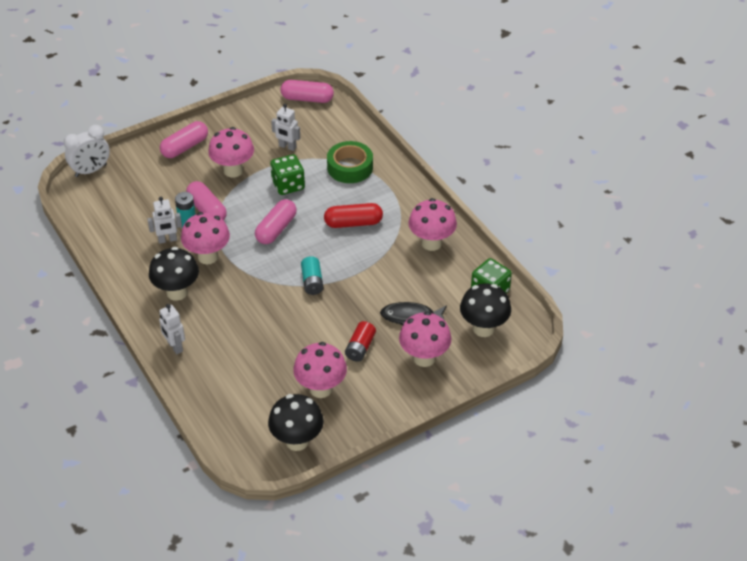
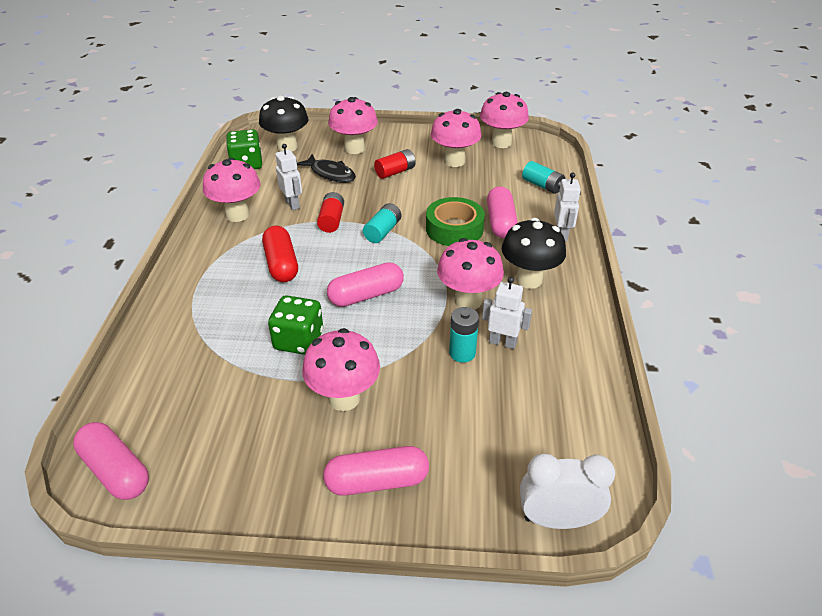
camera: 145 degrees left, 5 degrees down
pink capsule [186,181,227,220] -> pink capsule moved to [487,186,518,238]
black mushroom [268,394,324,451] -> pink mushroom [480,92,529,148]
white robot [271,104,300,151] -> white robot moved to [275,144,302,210]
red capsule [324,203,383,228] -> red capsule turned 45 degrees clockwise [262,226,298,282]
green tape [327,141,373,183] -> green tape moved to [426,197,485,246]
none -> red battery [317,192,344,233]
none -> turquoise battery [522,161,565,194]

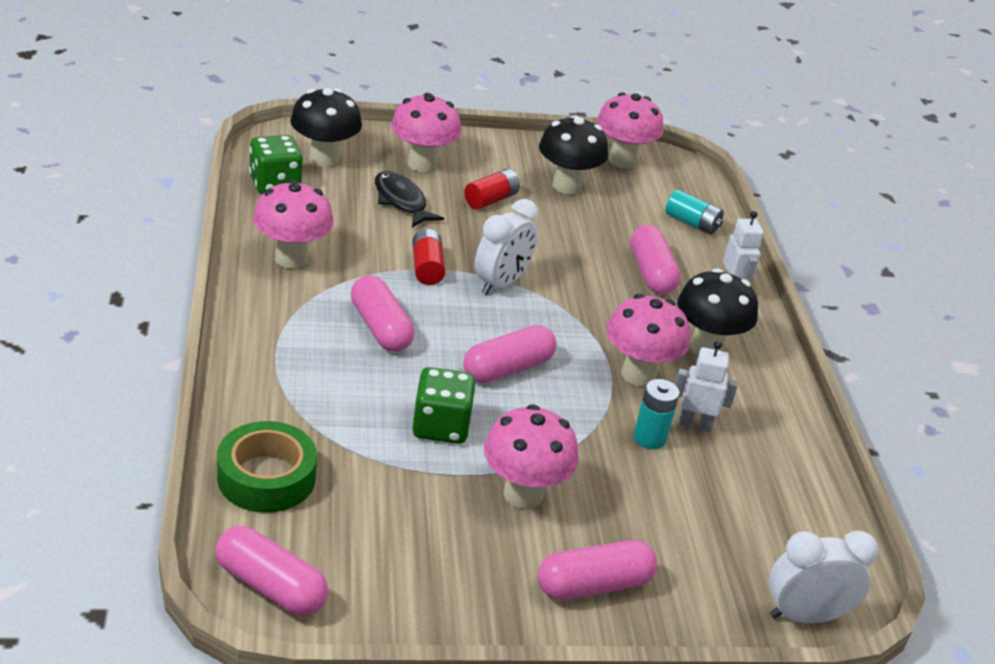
camera: 15 degrees left, 5 degrees down
red capsule [262,226,298,282] -> pink capsule [351,275,414,352]
white robot [275,144,302,210] -> none
black fish [297,154,356,183] -> black fish turned 150 degrees counterclockwise [375,171,444,227]
turquoise battery [363,203,401,243] -> white clock [475,199,539,295]
green tape [426,197,485,246] -> green tape moved to [217,421,317,513]
pink mushroom [431,109,481,167] -> black mushroom [539,115,608,195]

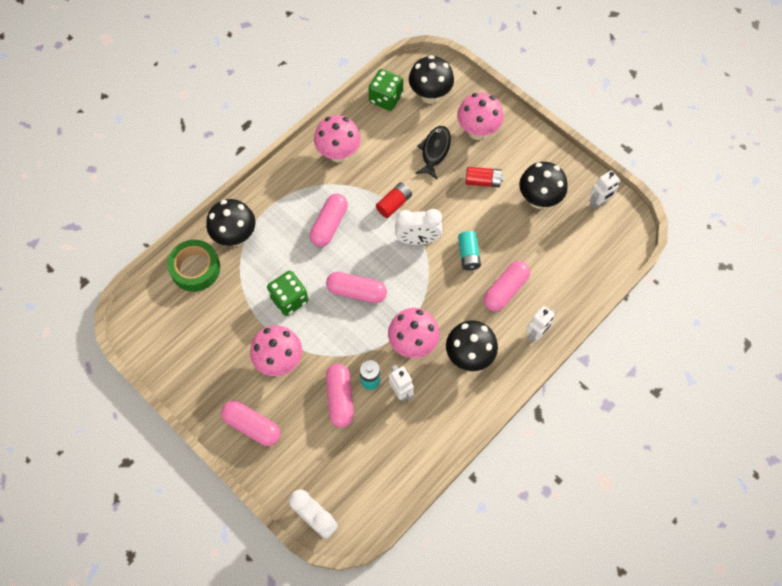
camera: 55 degrees right, 30 degrees up
pink capsule [216,526,328,616] -> pink capsule moved to [326,363,354,428]
pink mushroom [597,92,663,168] -> white robot [590,170,621,209]
turquoise battery [665,190,724,234] -> turquoise battery moved to [458,231,481,271]
none -> black mushroom [206,199,256,246]

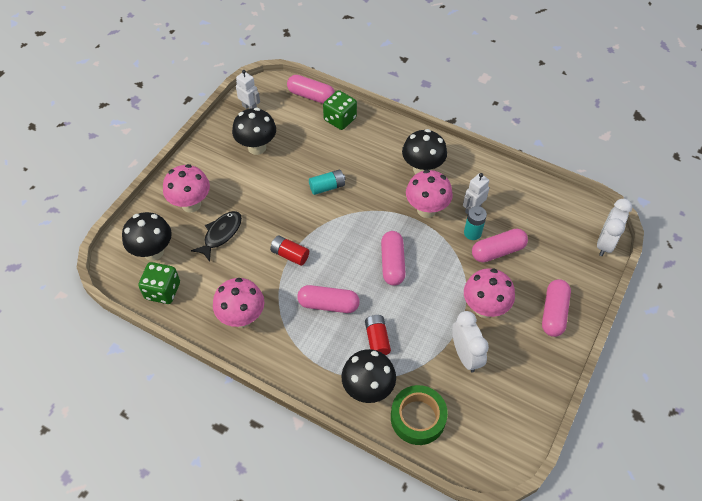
camera: 105 degrees left, 10 degrees down
green dice [267,271,309,316] -> green dice moved to [323,90,357,130]
white clock [395,209,442,245] -> white clock moved to [452,311,489,373]
black fish [415,126,451,180] -> black fish turned 120 degrees clockwise [191,211,242,262]
red battery [466,167,504,187] -> red battery moved to [365,315,391,355]
pink capsule [484,261,530,311] -> pink capsule moved to [287,75,335,104]
white robot [526,306,555,342] -> none

